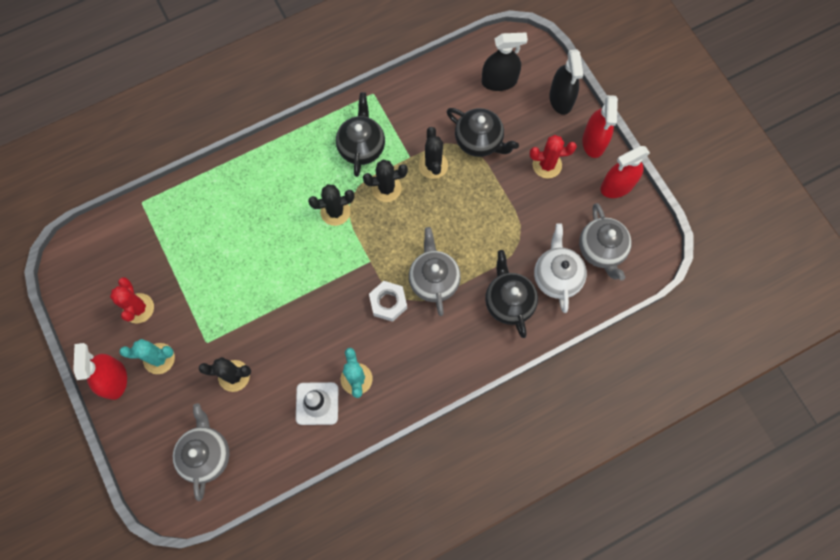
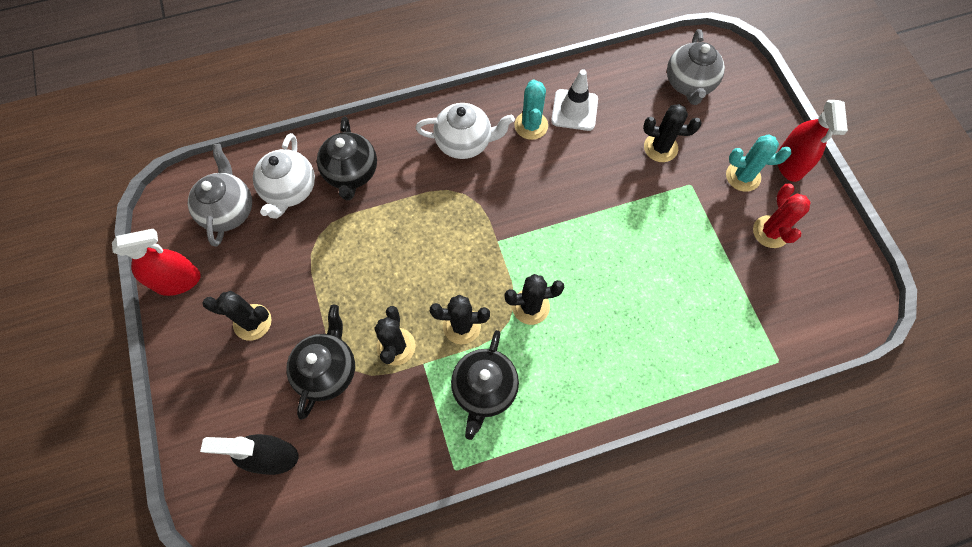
camera: 170 degrees left, 5 degrees down
white nut [369,281,407,322] -> none
grey teapot [409,227,461,316] -> none
black teapot [447,108,519,157] -> black teapot turned 60 degrees clockwise [286,305,355,420]
red cactus [530,135,577,179] -> black cactus [202,291,272,341]
black spray bottle [549,49,583,115] -> none
red spray bottle [582,95,618,158] -> none
none -> white teapot [415,103,515,159]

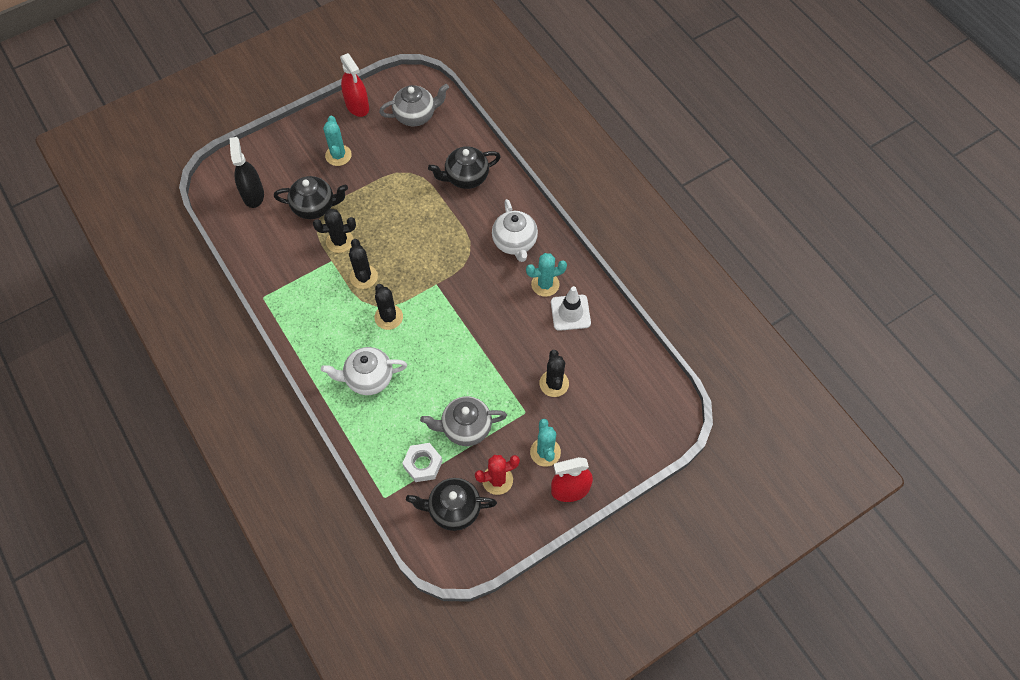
camera: 75 degrees right, 5 degrees down
black cactus [202,291,272,341] -> turquoise cactus [323,116,352,166]
white teapot [253,133,315,219] -> white teapot moved to [321,347,407,395]
black teapot [451,330,519,440] -> black teapot moved to [406,478,497,531]
grey teapot [667,29,725,105] -> grey teapot moved to [420,396,507,446]
none -> white nut [402,443,442,482]

